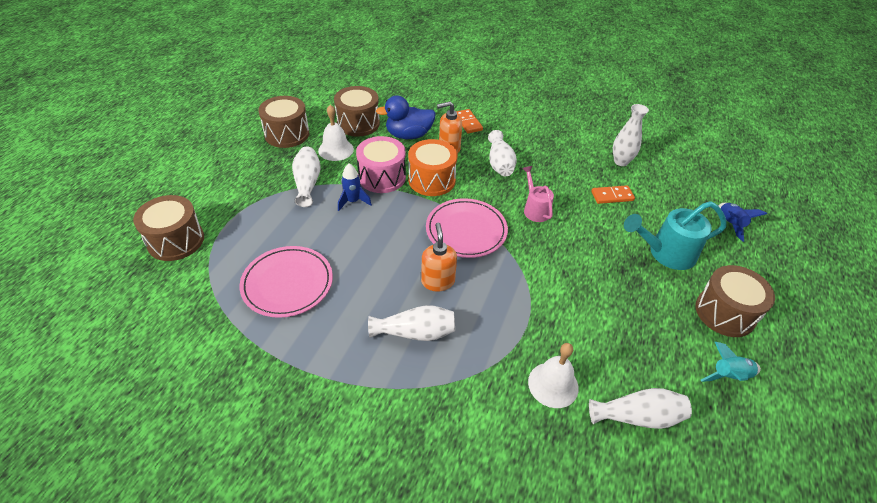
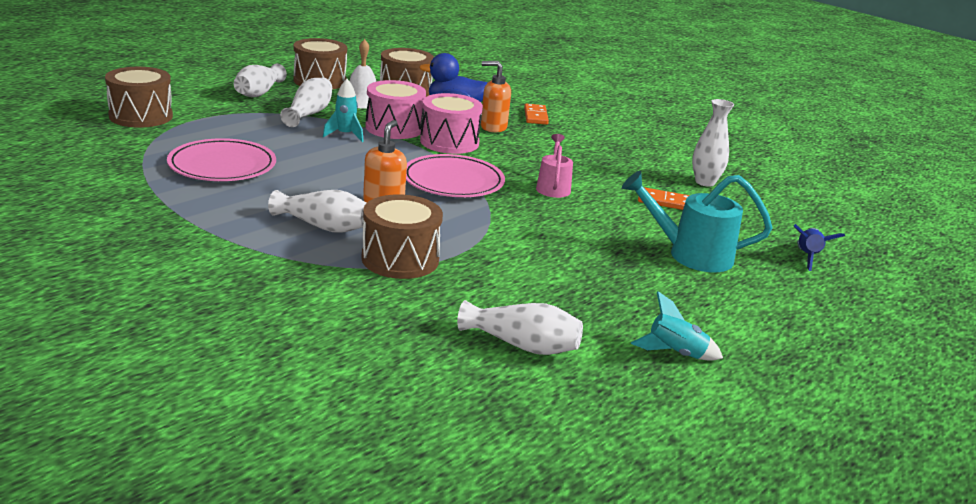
camera: 20 degrees right, 20 degrees down
blue rocket [338,163,372,211] -> turquoise rocket [323,79,364,142]
orange drum [408,139,458,196] -> pink drum [420,93,483,154]
white vase [488,130,517,176] -> white vase moved to [234,64,287,97]
white bell [528,343,579,408] -> none
brown drum [695,265,775,337] -> brown drum moved to [361,194,443,279]

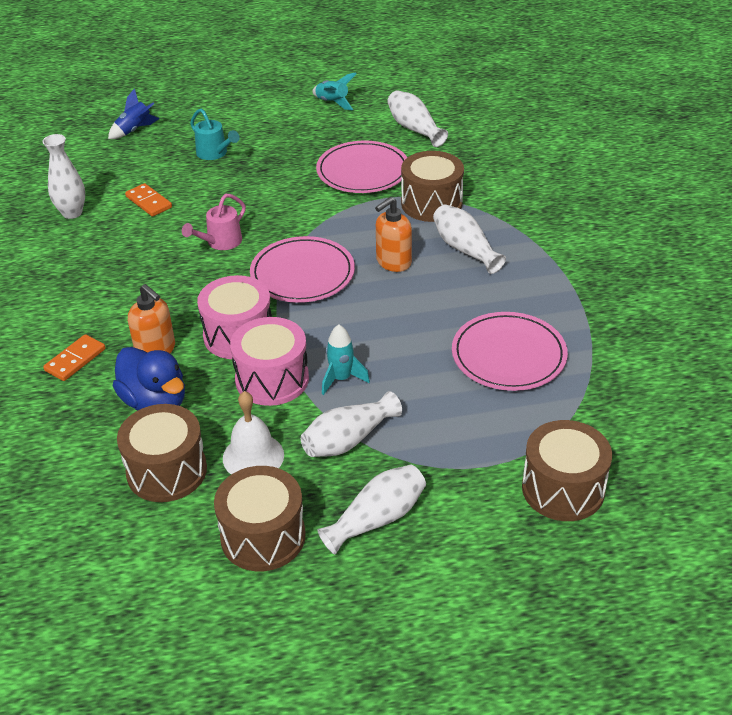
camera: 140 degrees left, 15 degrees up
turquoise watering can [622,171,772,272] -> turquoise watering can [190,108,240,160], size x0.62
none -> pink plate [316,141,407,193]

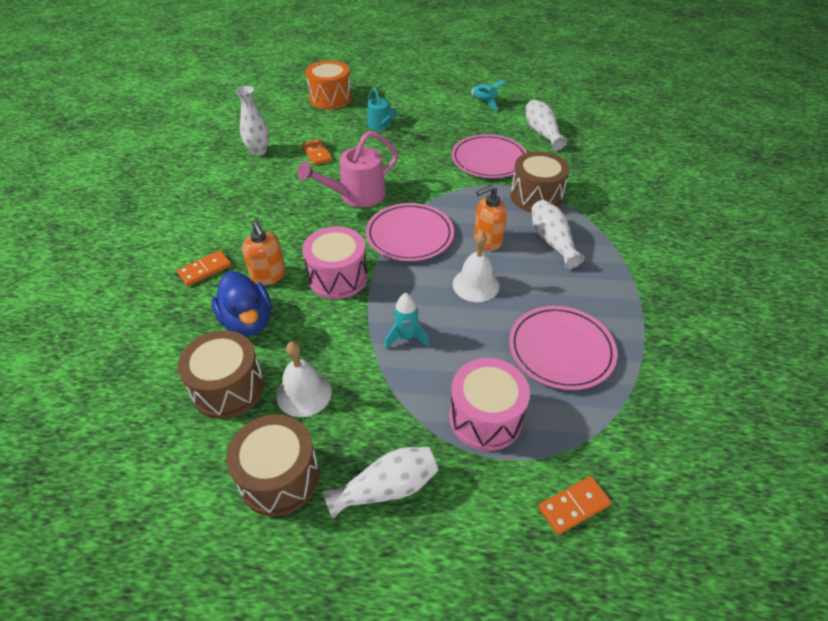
camera: 15 degrees right, 5 degrees up
blue rocket [108,89,160,139] -> orange drum [306,60,352,109]
pink watering can [182,194,246,250] -> pink watering can [297,131,398,207], size x1.61
pink drum [230,317,309,406] -> pink drum moved to [449,358,530,451]
white vase [301,391,402,457] -> none
brown drum [522,420,612,521] -> orange domino [538,476,612,535]
none -> white bell [453,231,500,302]

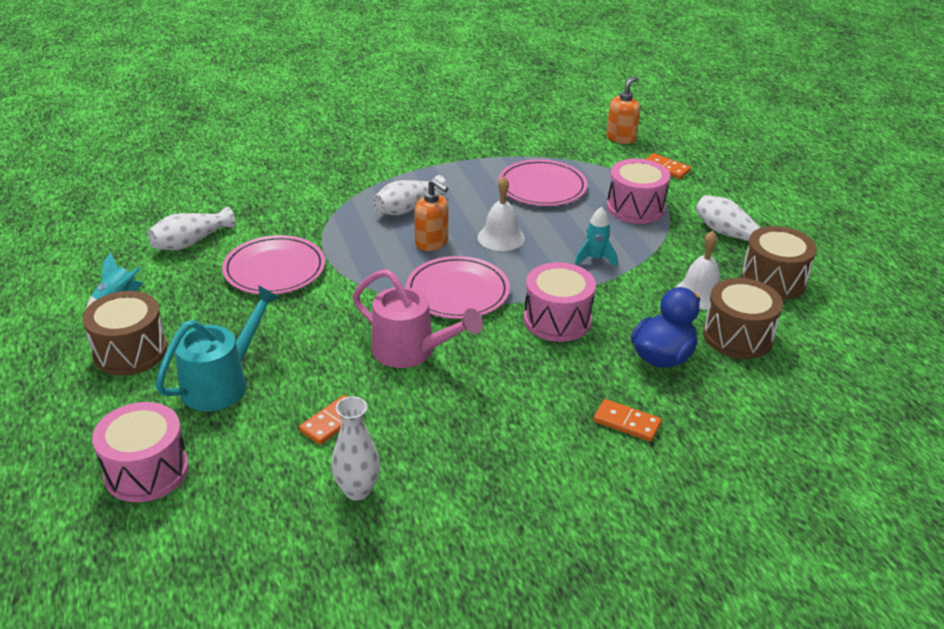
camera: 115 degrees left, 10 degrees down
orange soap dispenser [242,221,286,285] -> orange soap dispenser moved to [606,76,640,144]
orange drum [306,60,352,109] -> pink drum [92,402,189,502]
turquoise watering can [367,88,398,130] -> turquoise watering can [155,285,281,411], size x1.61
brown drum [510,151,570,212] -> brown drum moved to [82,291,167,375]

